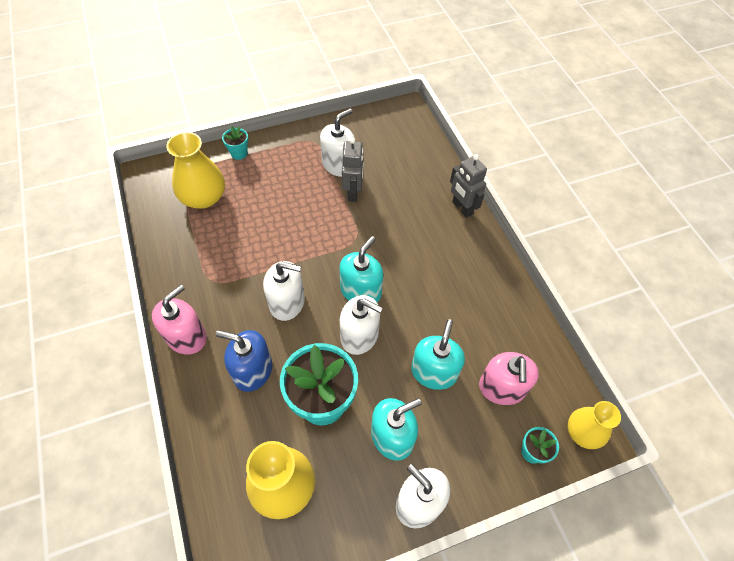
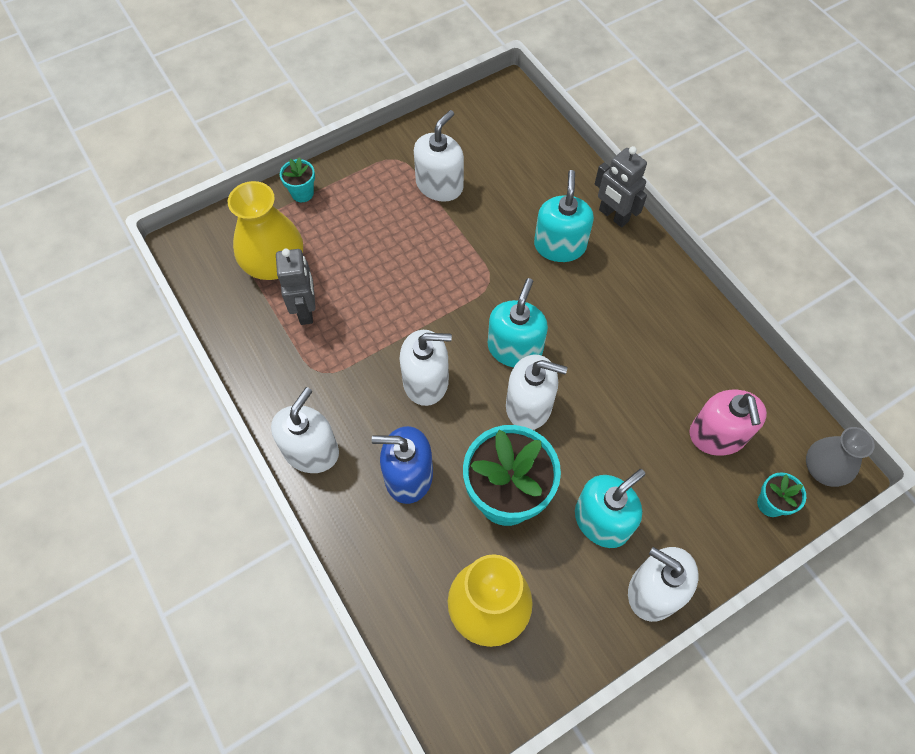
camera: 10 degrees left, 5 degrees up
pink soap dispenser [152,285,207,355] -> white soap dispenser [271,387,339,473]
grey robot [342,138,364,202] -> grey robot moved to [276,249,316,325]
turquoise soap dispenser [411,319,465,390] -> turquoise soap dispenser moved to [534,170,594,262]
yellow vase [568,401,621,449] -> grey vase [806,427,874,487]

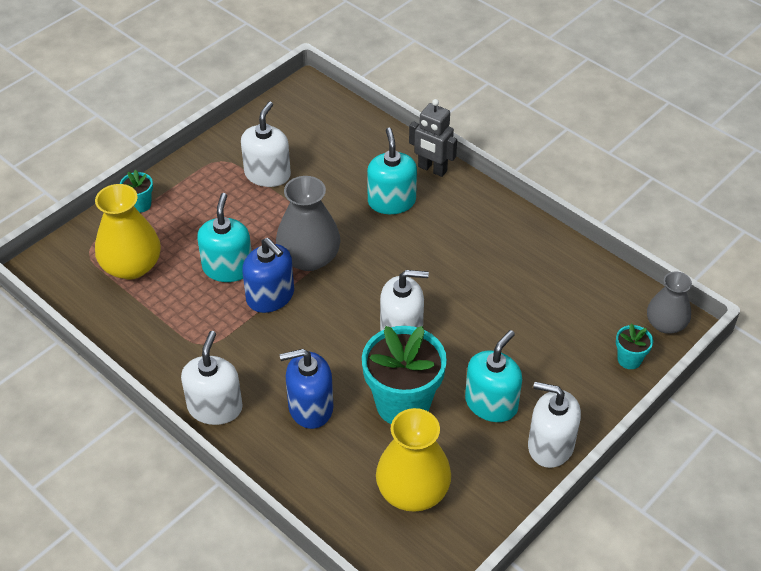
camera: 15 degrees left, 15 degrees down
grey robot [276,249,316,325] -> none
white soap dispenser [400,330,452,406] -> none
turquoise soap dispenser [488,278,548,367] -> turquoise soap dispenser moved to [197,193,252,282]
pink soap dispenser [689,390,767,456] -> none
none -> blue soap dispenser [242,238,294,313]
none -> grey vase [276,176,341,271]

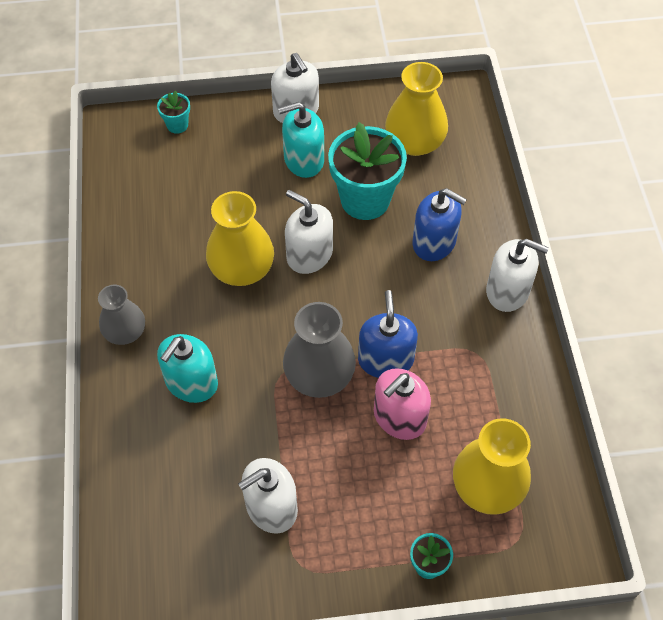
camera: 140 degrees left, 10 degrees up
white soap dispenser [181,331,243,425] -> white soap dispenser turned 120 degrees counterclockwise [486,239,549,312]
turquoise soap dispenser [197,193,252,282] -> pink soap dispenser [374,368,431,440]
grey robot [409,99,457,177] -> none
grey vase [647,271,692,334] -> grey vase moved to [98,285,145,345]
none -> yellow vase [206,191,274,286]

